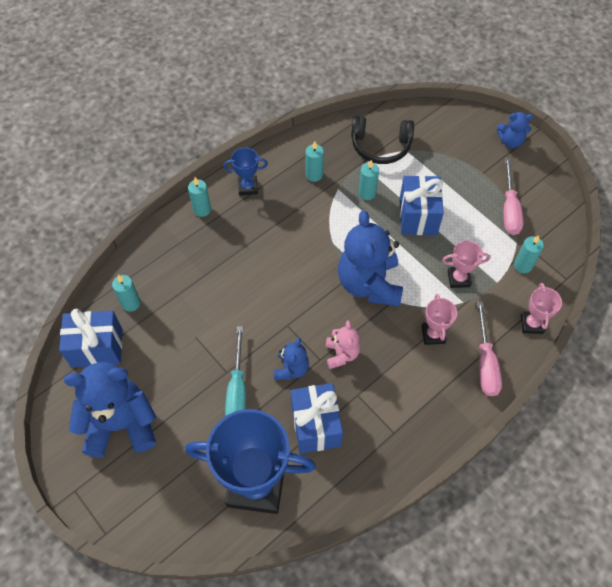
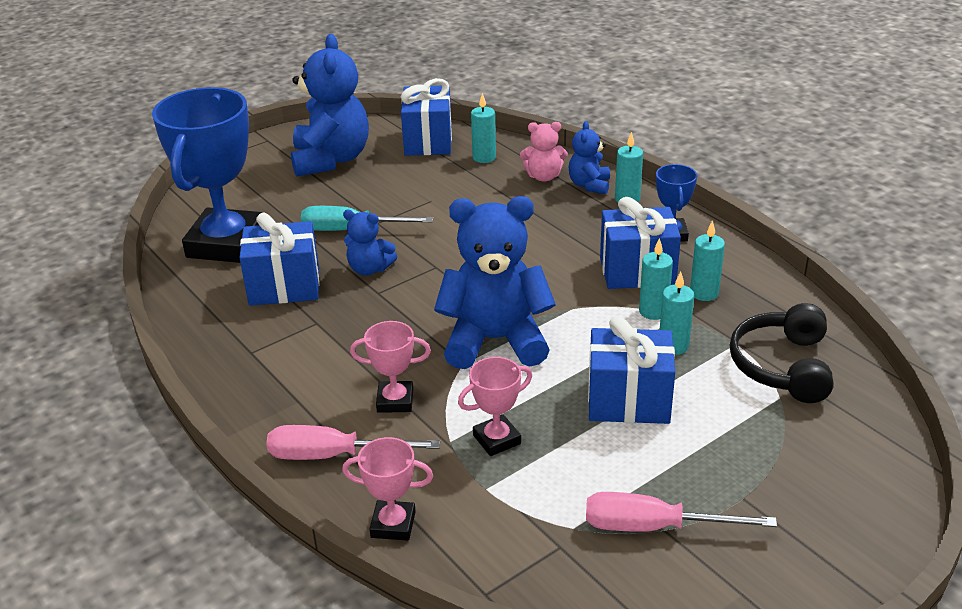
camera: 95 degrees right, 25 degrees down
pink teddy bear [325,320,360,369] -> pink teddy bear moved to [520,122,568,182]
pink trophy [442,241,490,288] -> pink trophy turned 60 degrees clockwise [458,357,532,456]
blue teddy bear [497,112,534,148] -> blue teddy bear moved to [568,121,610,194]
turquoise candle [514,235,544,273] -> turquoise candle moved to [639,238,673,320]
none -> blue gift [600,197,681,289]

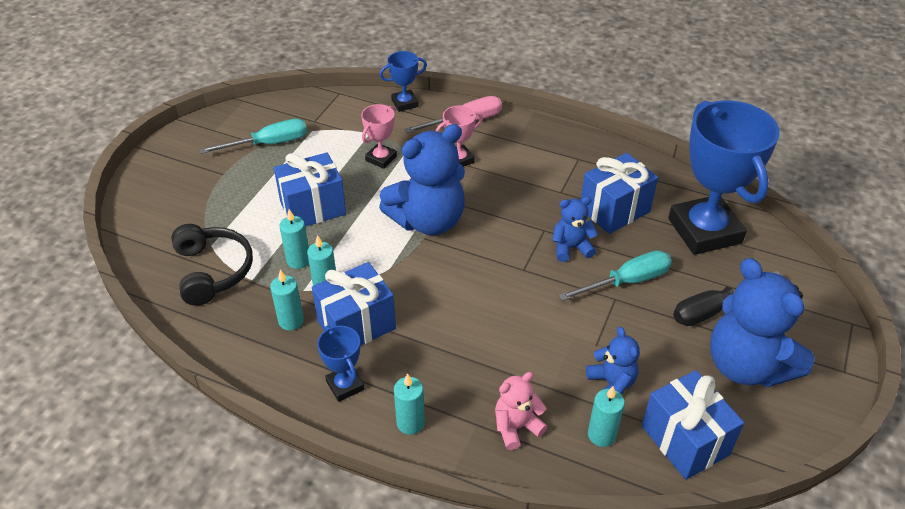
camera: 150 degrees right, 10 degrees up
pink trophy [342,437,433,541] -> blue trophy [379,51,427,112]
blue teddy bear [568,121,610,194] -> blue teddy bear moved to [586,327,640,395]
pink screwdriver [586,492,777,532] -> turquoise screwdriver [199,119,307,154]
none -> black screwdriver [673,271,781,326]

